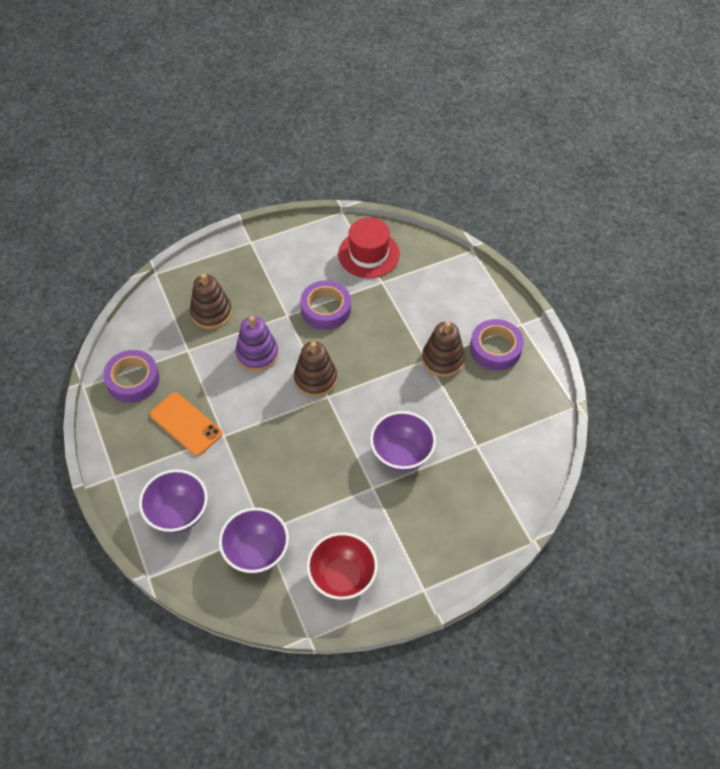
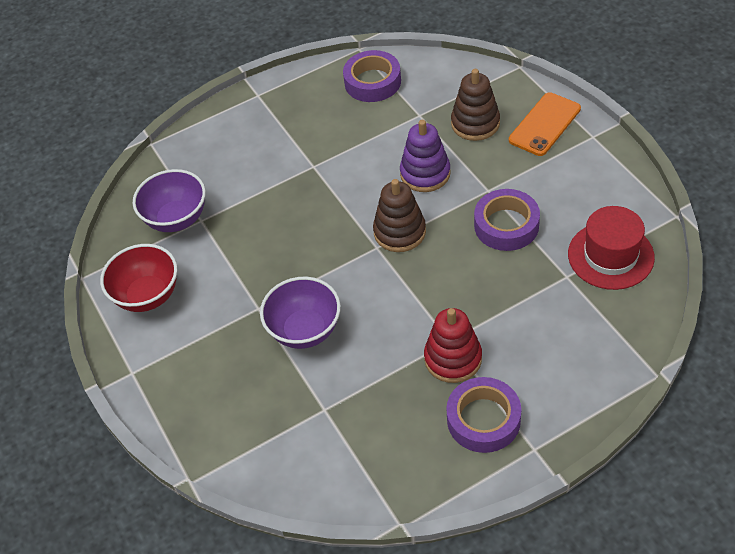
camera: 90 degrees right, 5 degrees down
purple bowl [139,469,208,533] -> none
orange phone [150,392,222,456] -> orange phone moved to [509,92,581,156]
brown stacking toy [422,322,465,377] -> red stacking toy [424,308,482,383]

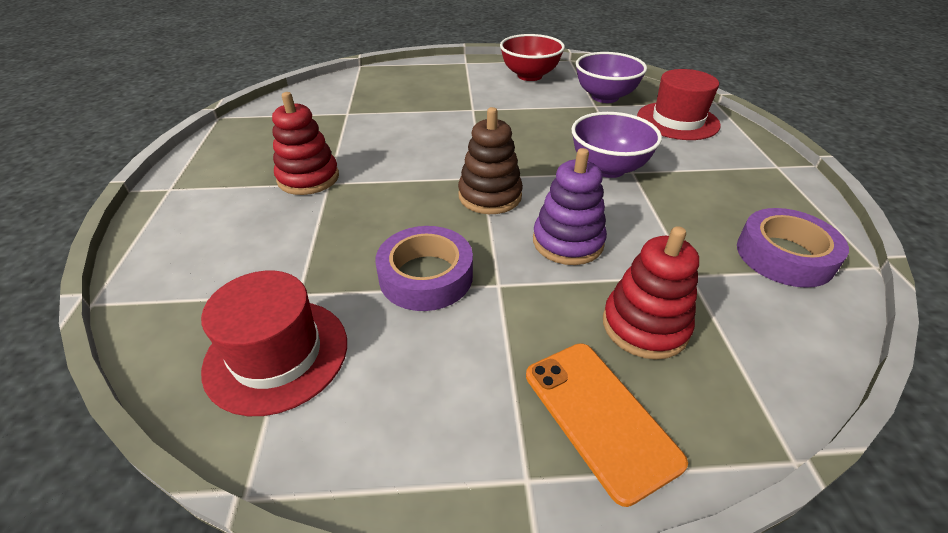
camera: 110 degrees right, 10 degrees down
purple bowl [260,277,341,349] -> purple bowl moved to [572,112,662,178]
purple tape [446,377,521,453] -> none
brown stacking toy [451,69,500,141] -> red stacking toy [603,226,699,360]
none -> red hat [637,69,721,140]

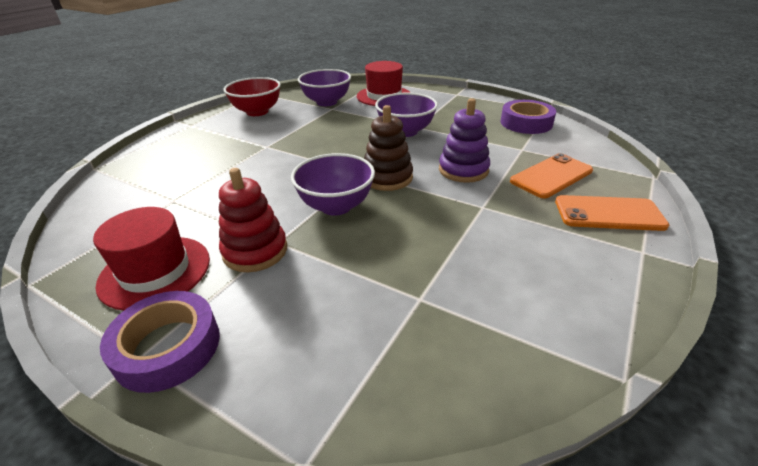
camera: 55 degrees left, 5 degrees down
red hat [201,271,347,416] -> red hat moved to [93,207,210,310]
purple tape [376,226,473,311] -> purple tape moved to [100,291,220,393]
red stacking toy [603,226,699,360] -> orange phone [510,153,593,198]
none -> purple bowl [291,153,375,216]

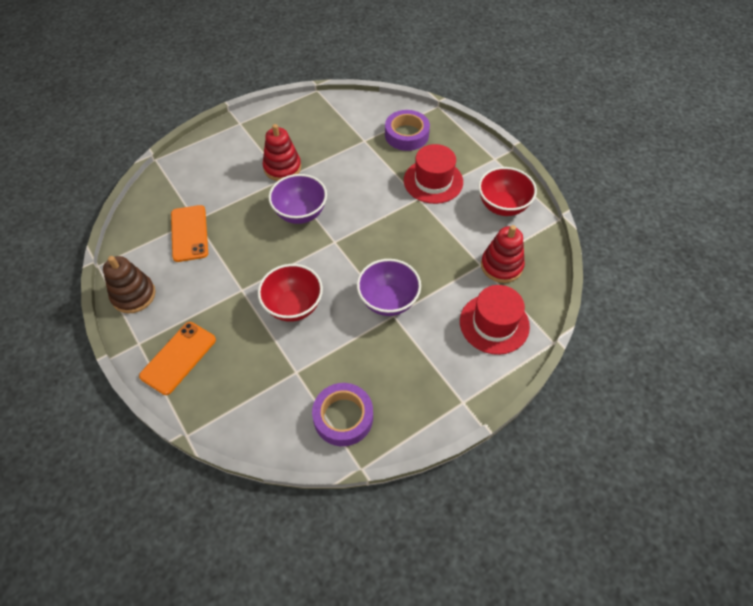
camera: 115 degrees right, 20 degrees up
red hat [93,207,210,310] -> red hat moved to [404,144,463,204]
purple tape [100,291,220,393] -> purple tape moved to [385,110,430,151]
purple bowl [298,69,351,106] -> red stacking toy [481,225,525,283]
brown stacking toy [364,105,413,191] -> brown stacking toy moved to [103,256,156,313]
purple stacking toy [439,98,490,183] -> red bowl [258,264,323,322]
orange phone [510,153,593,198] -> orange phone moved to [171,205,208,262]

